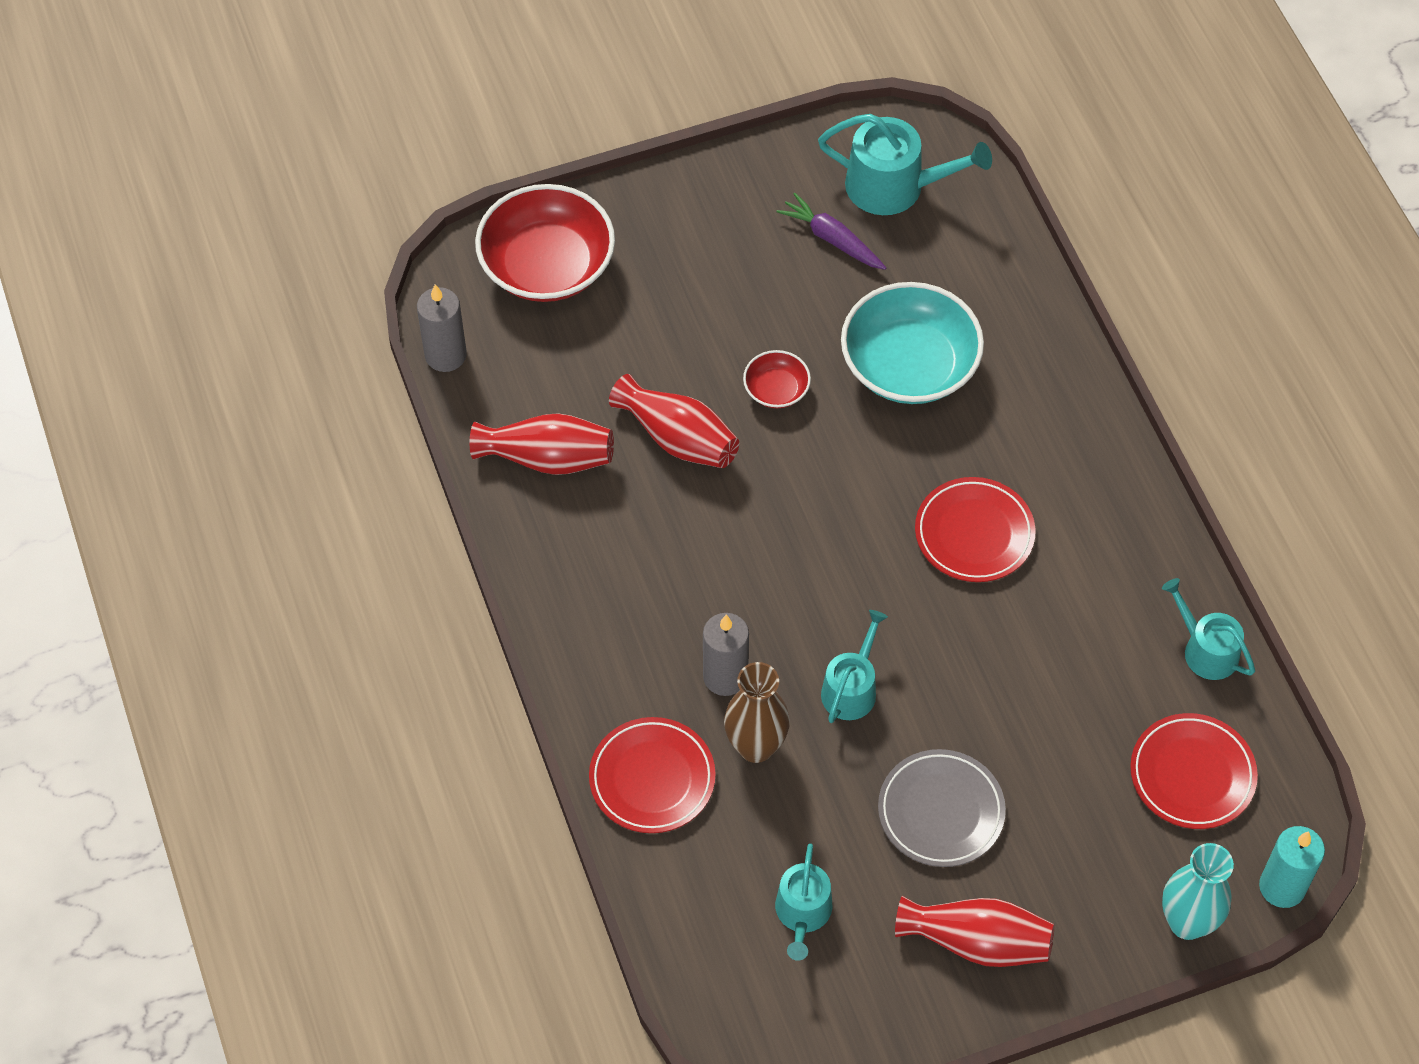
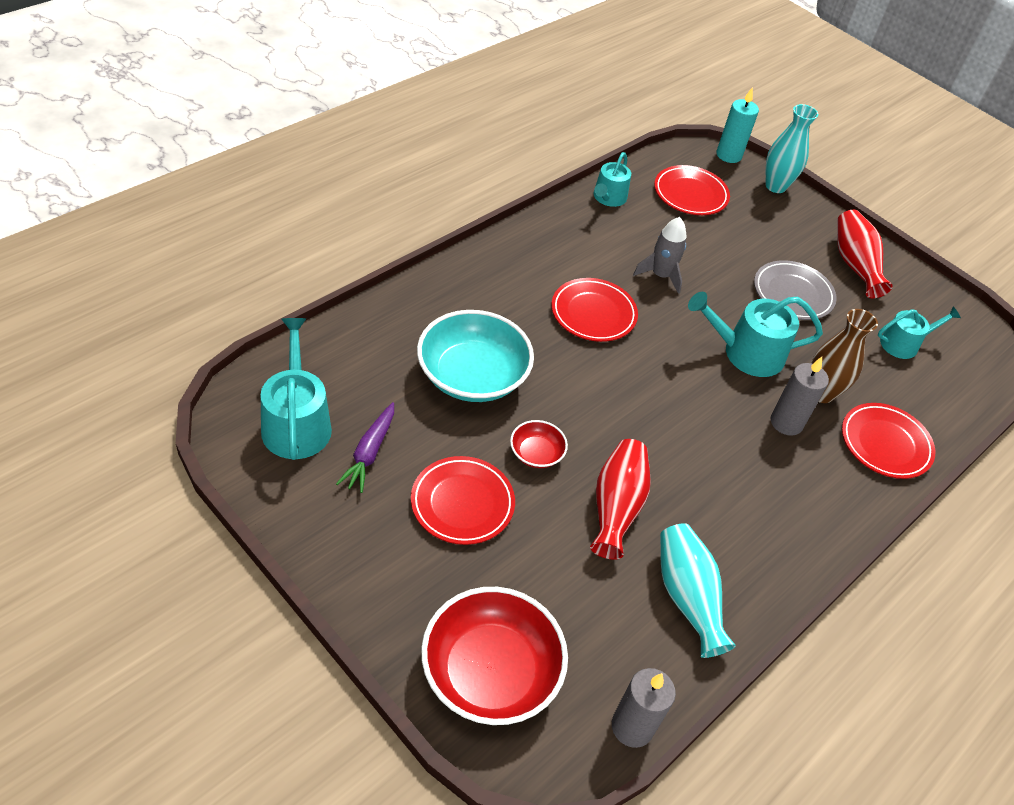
camera: 120 degrees left, 10 degrees down
red vase [470,413,614,475] -> turquoise vase [660,523,736,658]
turquoise watering can [821,610,888,723] -> turquoise watering can [688,292,823,377], size x1.55
none -> red plate [411,456,515,545]
none -> grey rocket [633,217,686,294]

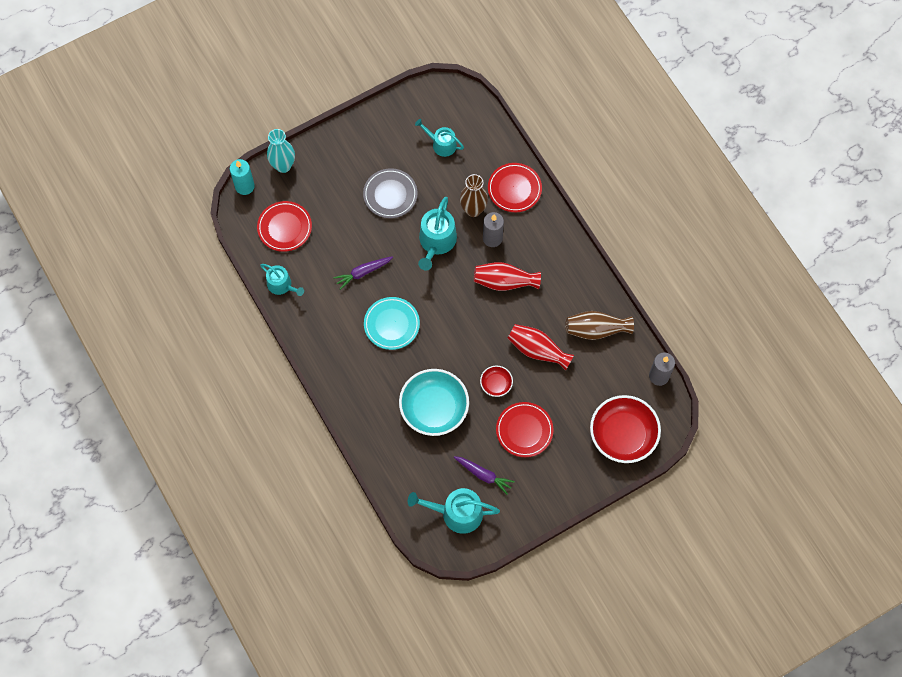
camera: 70 degrees left, 20 degrees up
red plate [551,278,638,342] -> turquoise plate [364,297,420,350]
grey rocket [633,217,686,294] -> purple carrot [334,256,393,290]
turquoise vase [660,523,736,658] -> brown vase [565,311,634,340]
red vase [837,210,893,298] -> red vase moved to [474,262,541,291]
turquoise watering can [878,306,961,359] -> turquoise watering can turned 60 degrees counterclockwise [415,119,464,157]

